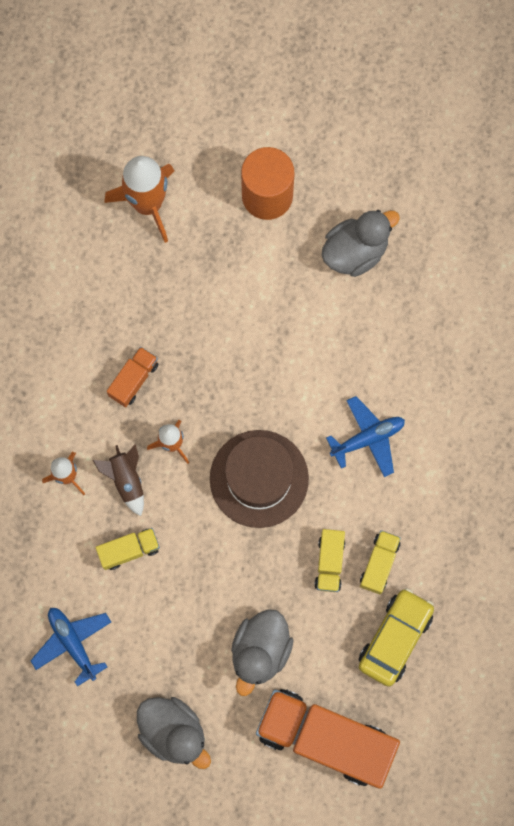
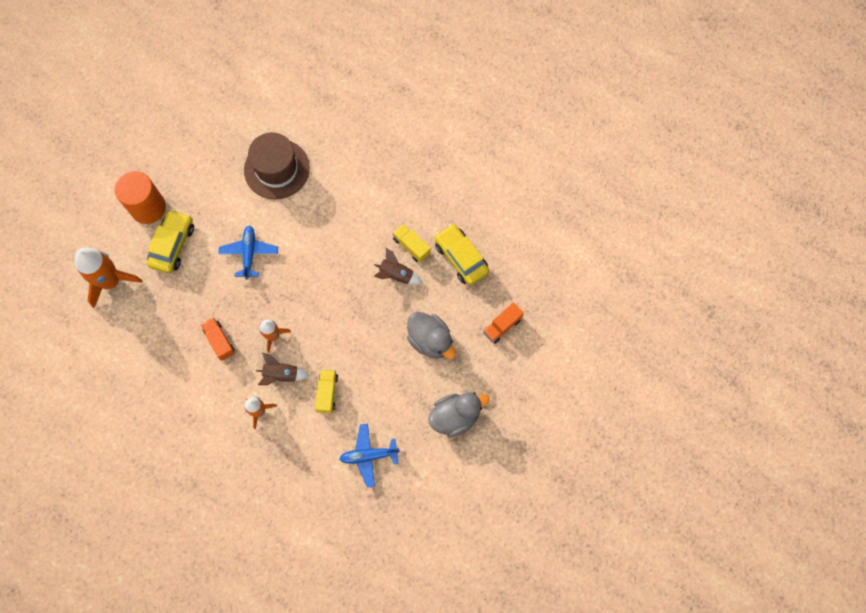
camera: 65 degrees left, 5 degrees down
brown hat [210,430,309,528] -> brown hat moved to [244,132,310,199]
orange truck [256,689,400,789] -> orange truck [483,302,524,344], size x0.46
yellow truck [314,529,345,592] -> brown rocket [374,248,422,285]
grey duck [322,210,400,277] -> none
blue plane [326,396,405,477] -> blue plane moved to [218,225,278,279]
none -> yellow car [147,209,194,273]

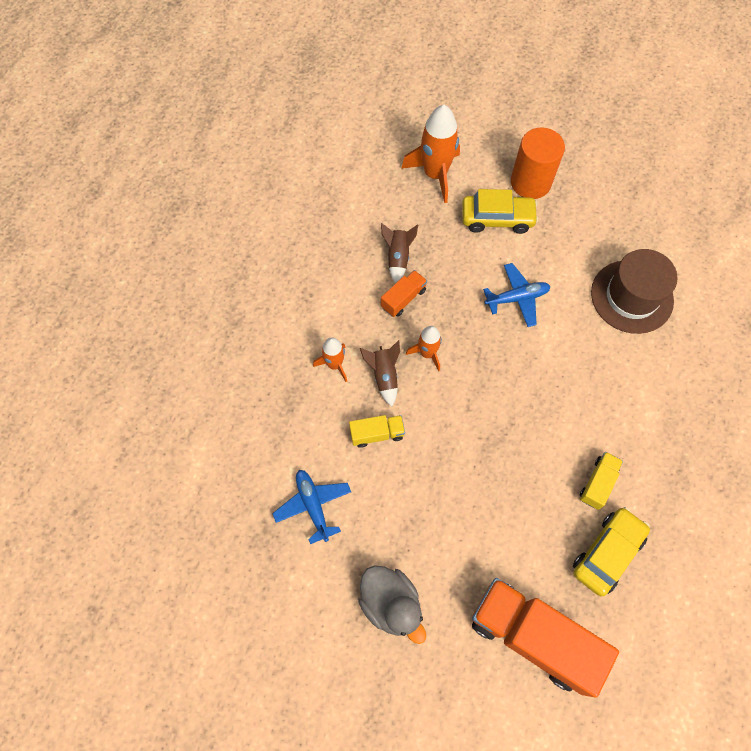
camera: 75 degrees right, 5 degrees down
brown rocket [374,248,422,285] -> brown rocket moved to [381,223,418,284]
grey duck [407,312,456,359] -> none
orange truck [483,302,524,344] -> orange truck [472,578,619,698], size x2.18

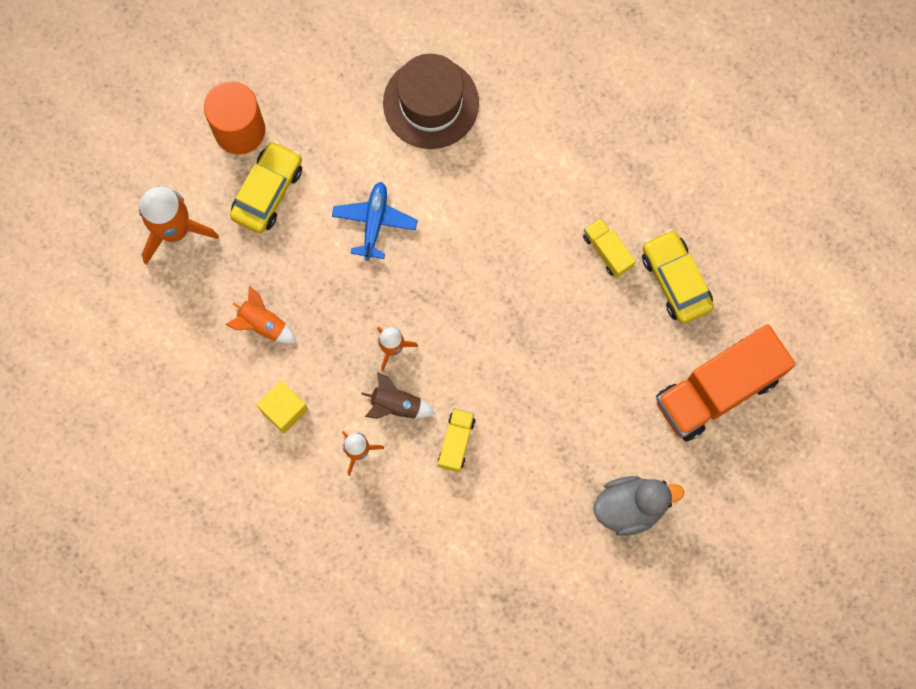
camera: 65 degrees left, 10 degrees up
blue plane [272,470,351,544] -> none
brown rocket [381,223,418,284] -> orange rocket [225,286,297,343]
orange truck [381,270,427,317] -> none
none -> yellow cube [257,381,308,434]

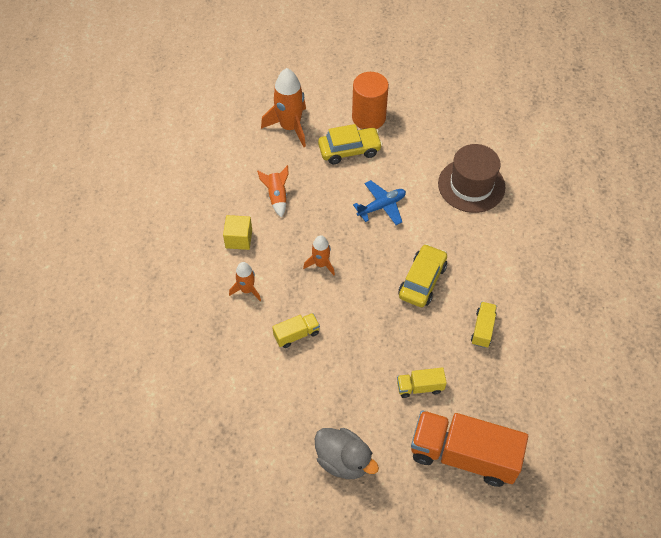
camera: 50 degrees right, 20 degrees down
brown rocket [361,372,435,419] -> none
yellow car [642,229,714,324] -> yellow car moved to [398,244,447,307]
none -> yellow truck [397,367,447,398]

